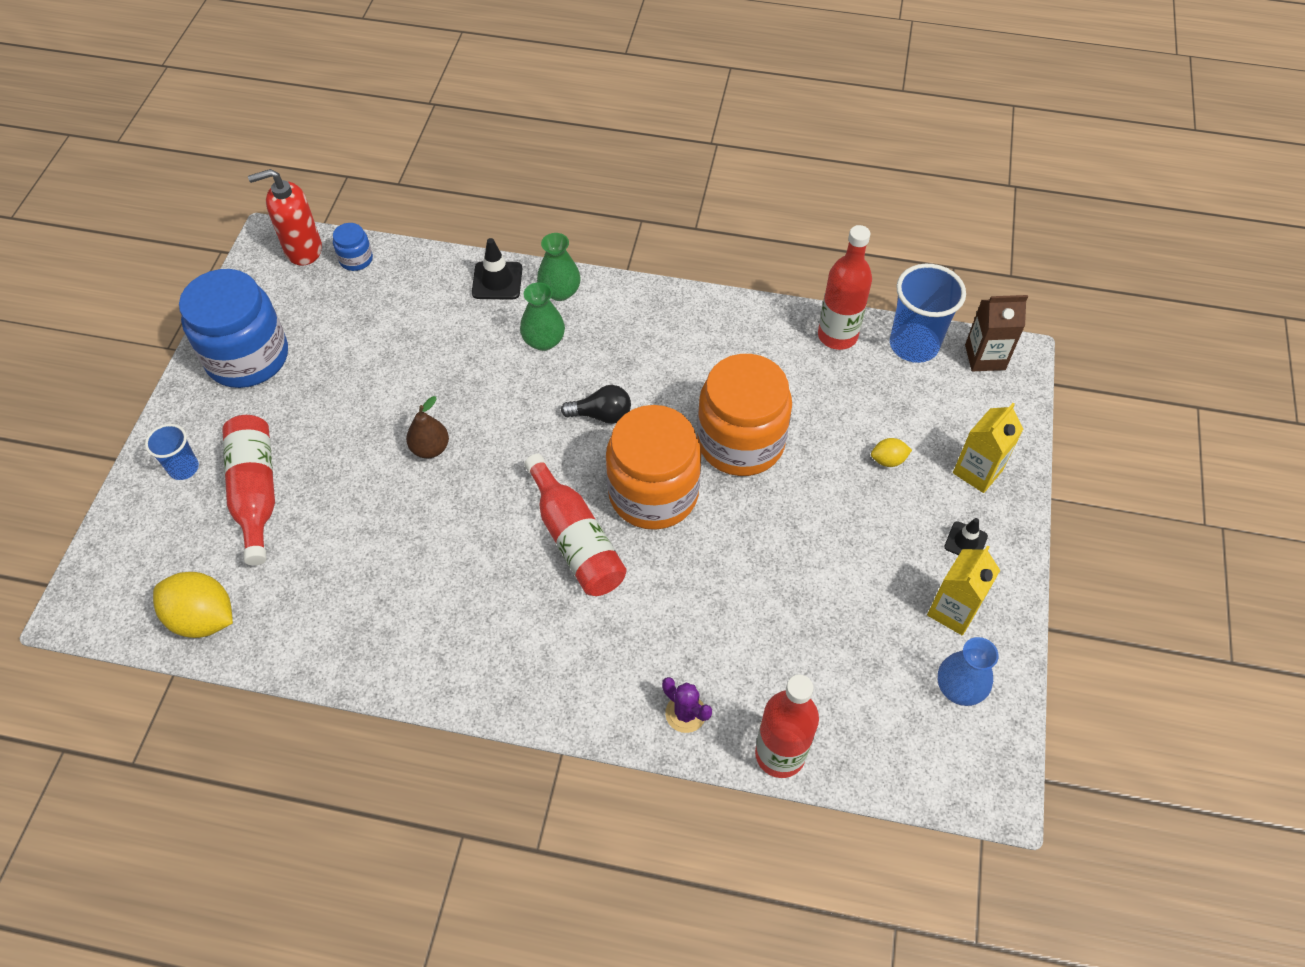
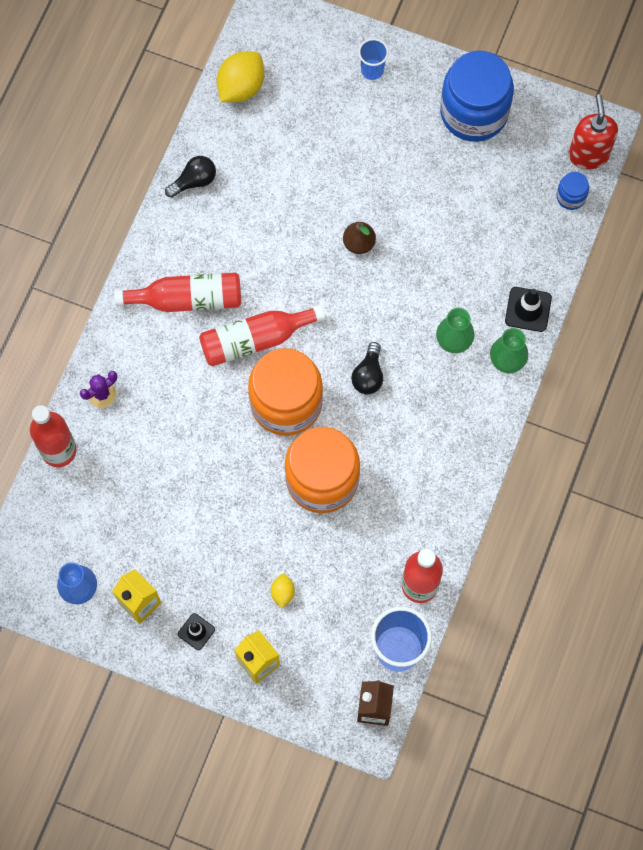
camera: 100 degrees right, 15 degrees up
red bottle [222,415,275,566] -> red bottle moved to [114,272,241,312]
none -> black light bulb [165,156,216,198]

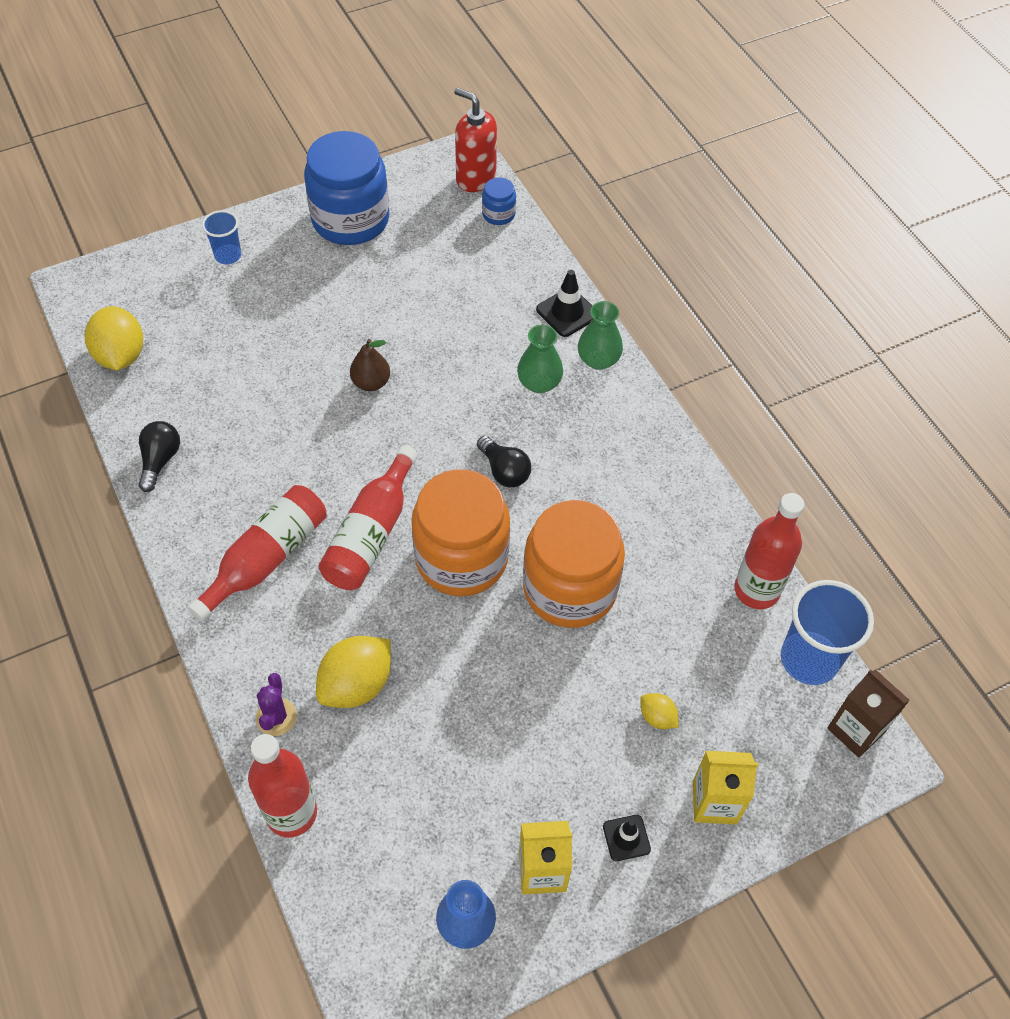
camera: 50 degrees left, 15 degrees down
none -> yellow lemon [316,636,391,708]

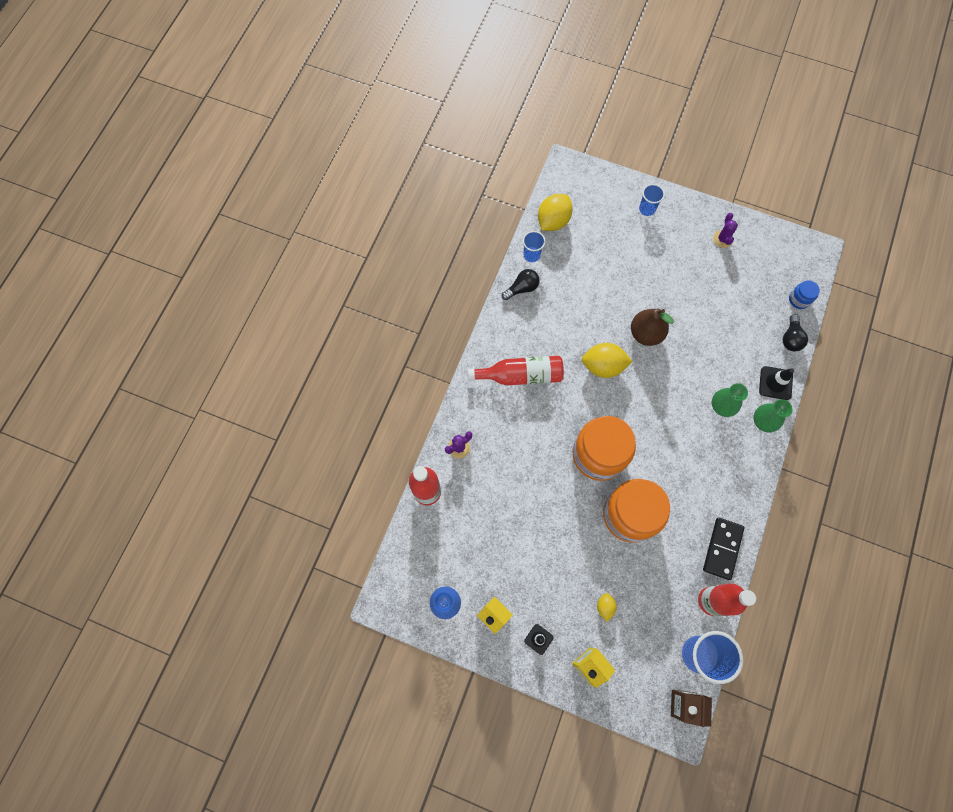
camera: 50 degrees right, 15 degrees up
blue jar [304,131,389,245] -> purple cactus [713,213,738,248]
yellow lemon [316,636,391,708] -> yellow lemon moved to [582,343,633,378]
red bottle [319,445,418,590] -> none
brown pear [350,339,390,391] -> brown pear [631,309,674,346], size x1.51
red soap dispenser [454,88,497,192] -> none
black light bulb [477,436,531,487] -> black light bulb moved to [783,314,808,351]
none -> blue cup [523,231,546,262]
none -> black domino [703,517,744,580]

